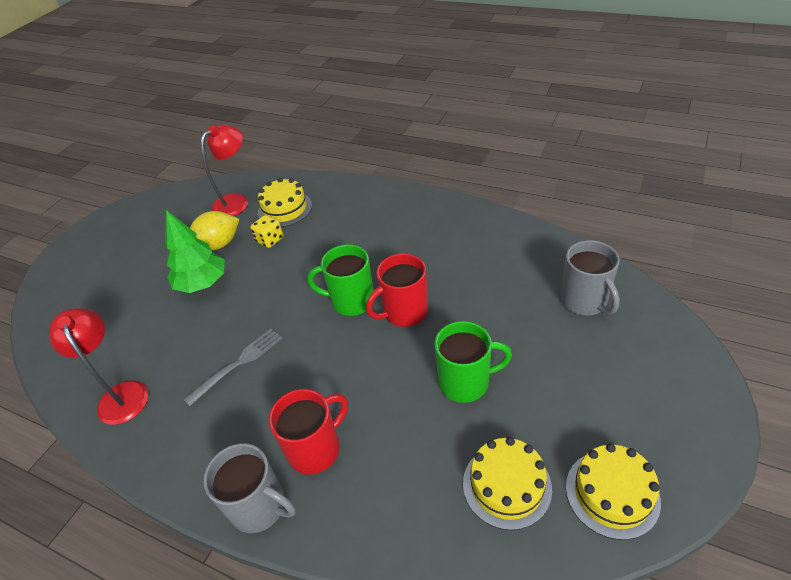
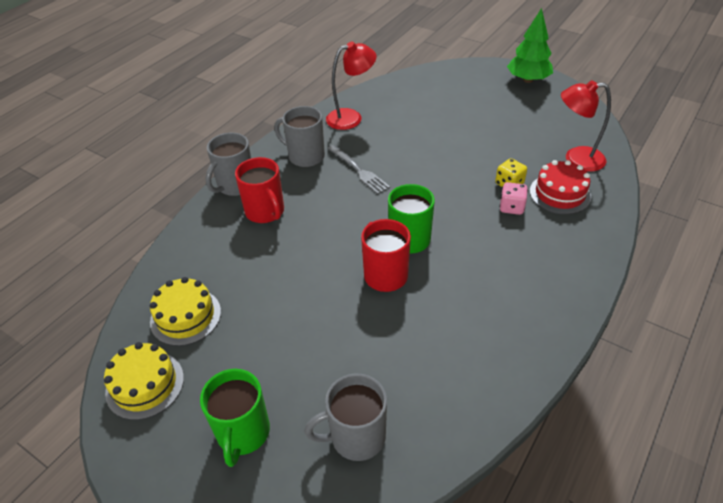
camera: 95 degrees right, 0 degrees up
green tree [165,210,225,293] -> green tree moved to [507,8,553,83]
yellow lemon [190,211,239,250] -> none
red lamp [201,124,248,216] -> red lamp turned 135 degrees clockwise [561,80,611,172]
yellow cake [258,178,312,227] -> red cake [530,160,591,215]
green mug [434,321,512,403] -> green mug moved to [200,369,270,467]
none -> grey mug [274,106,325,167]
none -> pink dice [499,182,528,215]

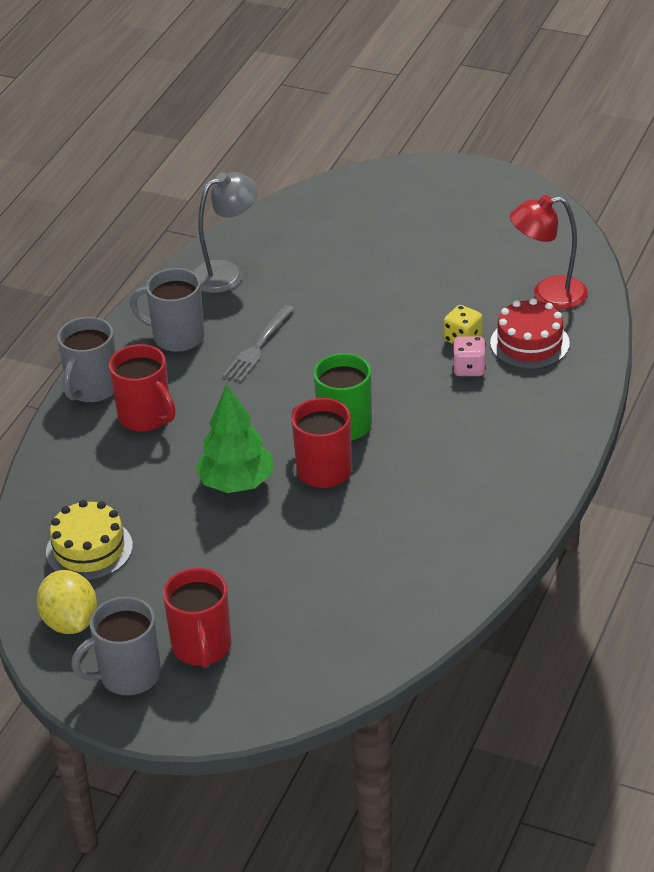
camera: 10 degrees left, 5 degrees down
yellow cake [104,342,184,420] -> yellow lemon [36,570,97,634]
green mug [200,369,270,467] -> red mug [163,568,232,668]
grey mug [304,374,387,461] -> grey mug moved to [71,596,161,695]
red lamp [326,42,377,130] -> grey lamp [193,172,258,293]
grey fork [327,145,390,194] -> grey fork turned 75 degrees clockwise [222,305,295,382]
green tree [507,8,553,83] -> green tree moved to [195,384,273,493]

